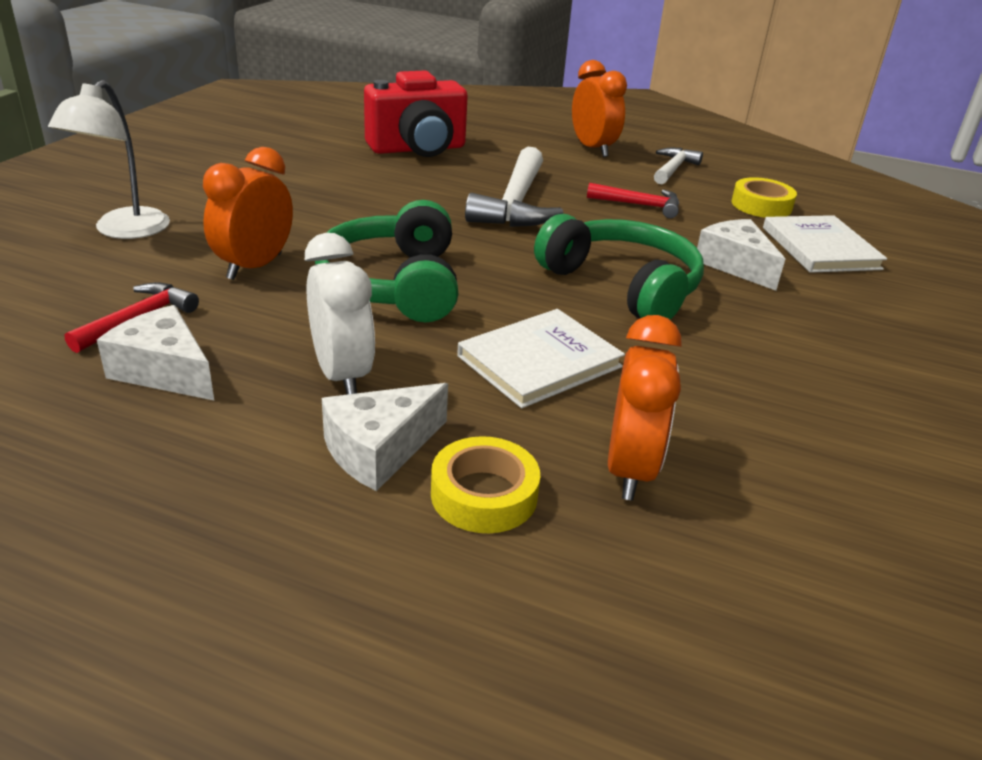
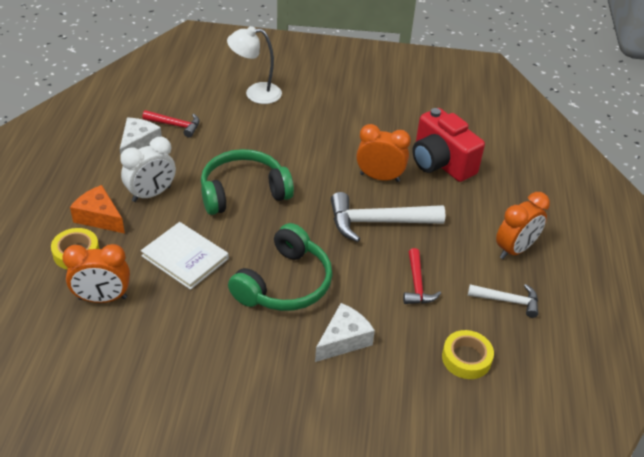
camera: 75 degrees right, 10 degrees up
orange clock [203,147,293,280] -> orange clock moved to [356,124,411,182]
white cheese [322,383,448,491] -> orange cheese [70,185,125,234]
white book [763,215,887,273] -> none

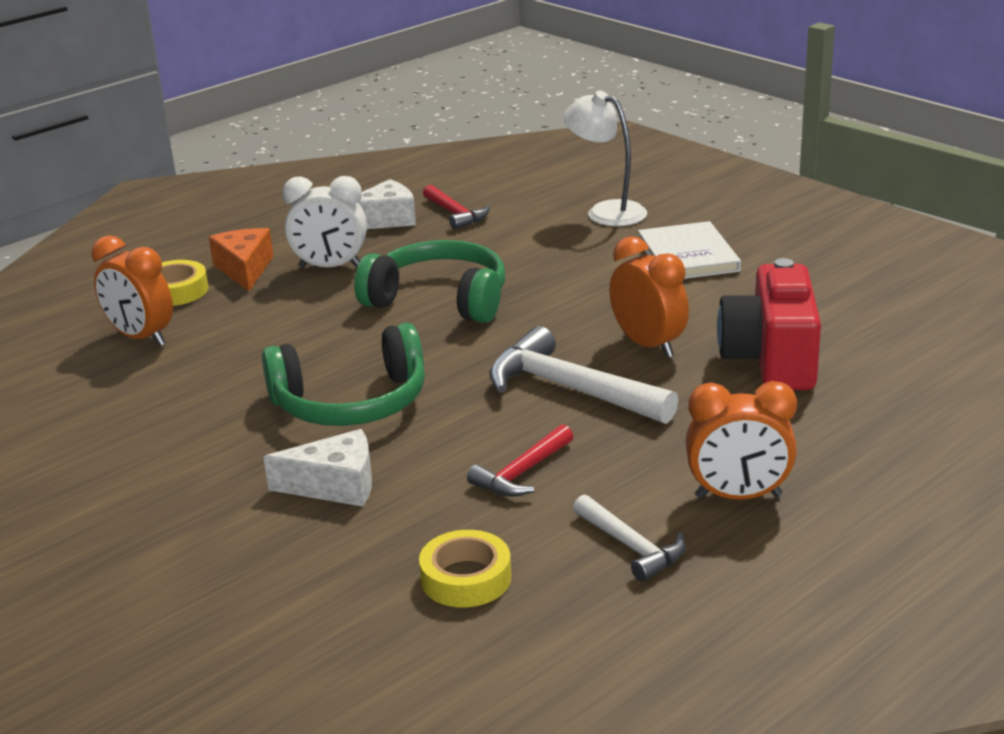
camera: 45 degrees right, 15 degrees down
white book [141,222,229,290] -> white book moved to [638,221,741,279]

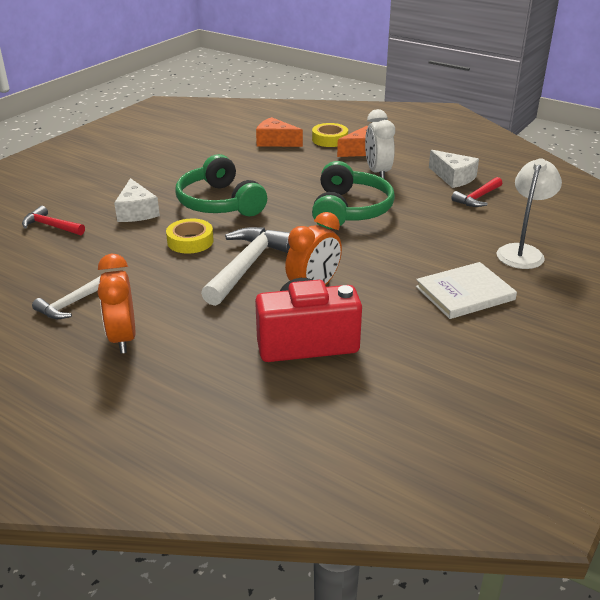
camera: 75 degrees right, 5 degrees up
orange clock [91,236,173,346] -> orange cheese [256,117,303,147]
yellow tape [419,530,511,607] -> yellow tape moved to [166,219,214,254]
red hammer [467,424,574,497] -> red hammer moved to [22,206,85,235]

